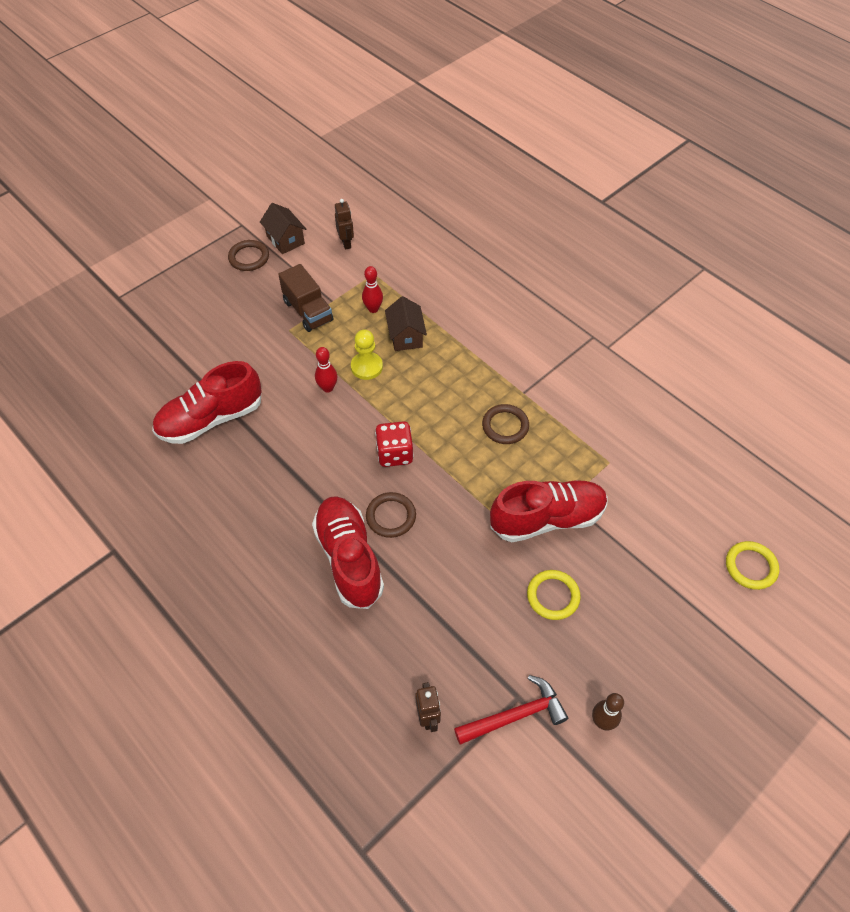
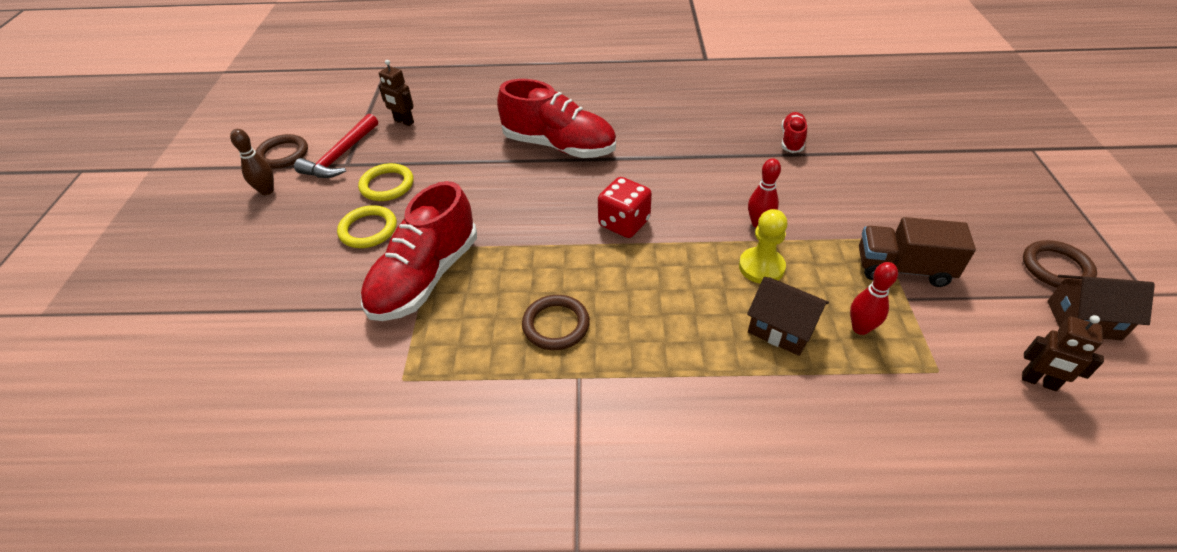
camera: 135 degrees right, 10 degrees down
red shoe [152,361,262,444] -> red shoe [781,112,807,153], size x0.49
brown ring [366,492,416,538] -> brown ring moved to [256,134,308,169]
yellow ring [726,541,779,590] -> yellow ring moved to [358,163,413,201]

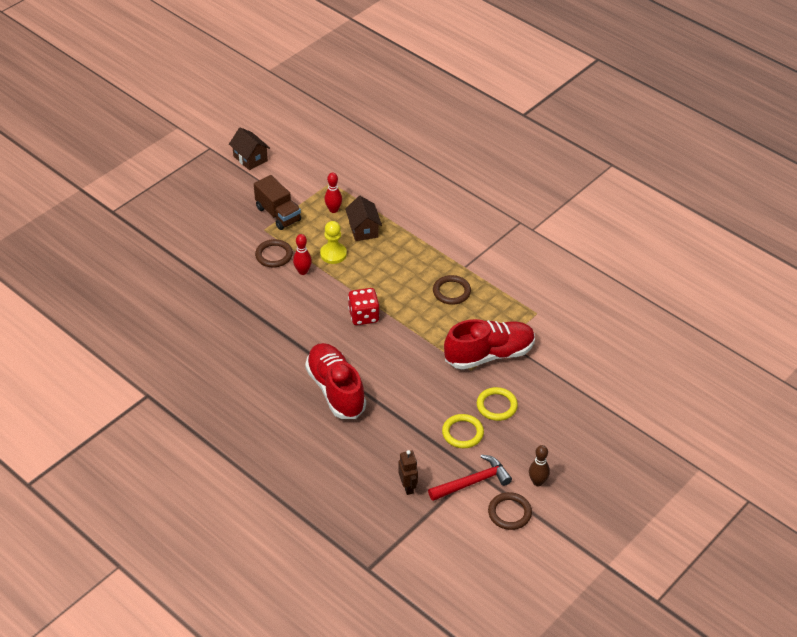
camera: 140 degrees left, 0 degrees up
red shoe [781,112,807,153] -> none
brown robot [1022,315,1104,391] -> none
brown ring [1023,240,1097,288] -> brown ring moved to [255,239,293,267]

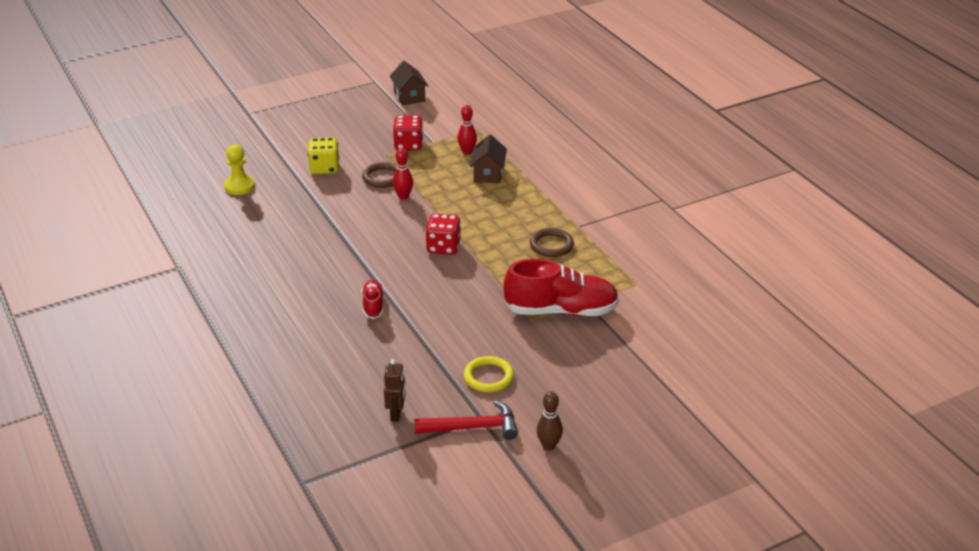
camera: 20 degrees right, 10 degrees down
brown truck [254,175,301,230] -> red dice [393,115,423,151]
red shoe [305,343,366,419] -> red shoe [362,280,384,319], size x0.49
yellow pawn [320,221,347,264] -> yellow pawn moved to [225,145,255,195]
yellow ring [477,387,518,421] -> none
brown ring [488,492,532,530] -> none
none -> yellow dice [308,137,339,174]

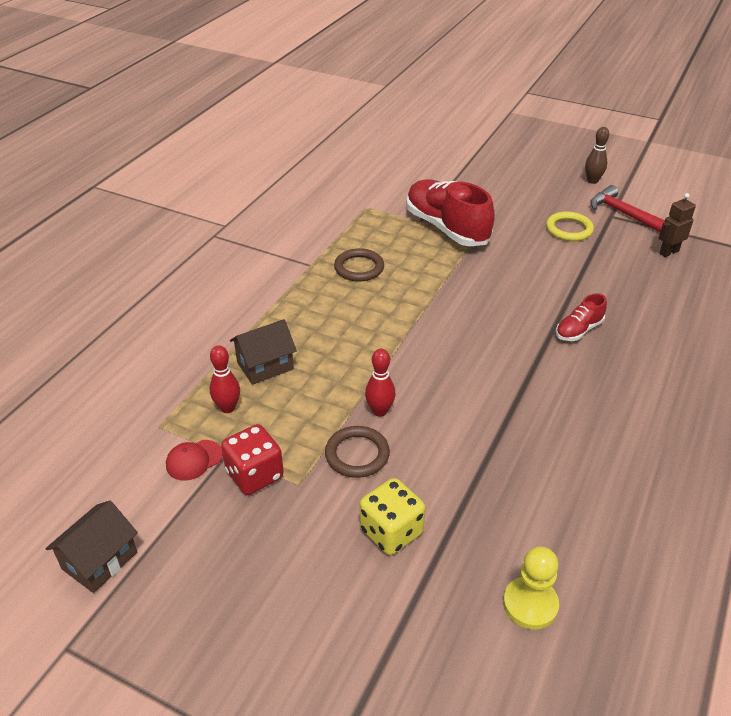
camera: 125 degrees left, 5 degrees up
red dice [425,214,461,255] -> none
none -> red cap [166,440,223,481]

